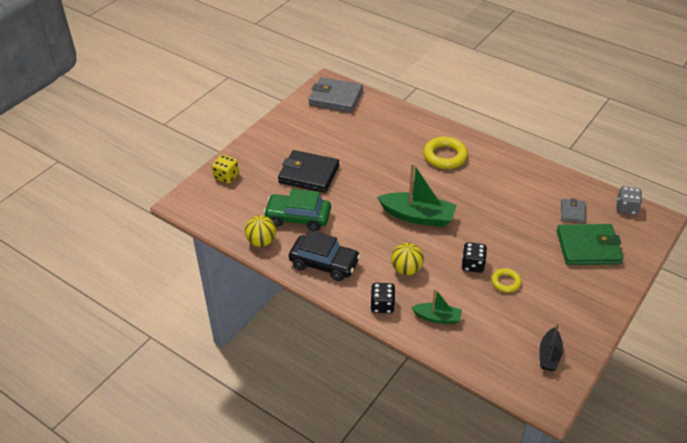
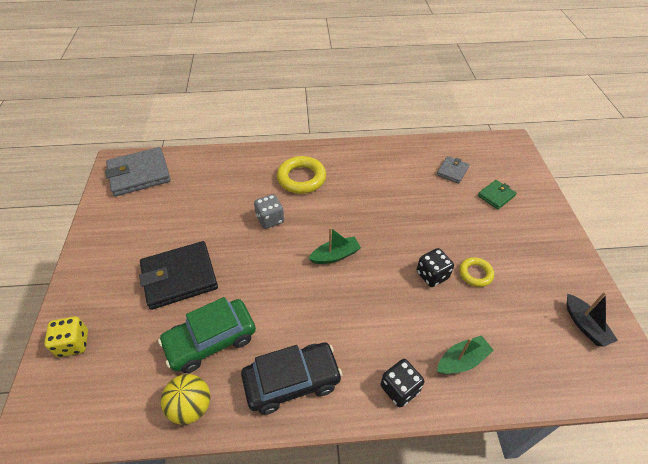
camera: 40 degrees left, 5 degrees up
green boat [377,163,457,227] -> green boat [308,227,361,264], size x0.57
yellow ball [391,243,424,275] -> none
green wallet [557,224,623,265] -> green wallet [478,180,517,209], size x0.52
grey wallet [561,198,586,223] -> grey wallet turned 60 degrees clockwise [437,156,470,184]
grey dice [616,186,642,215] -> grey dice moved to [254,194,284,229]

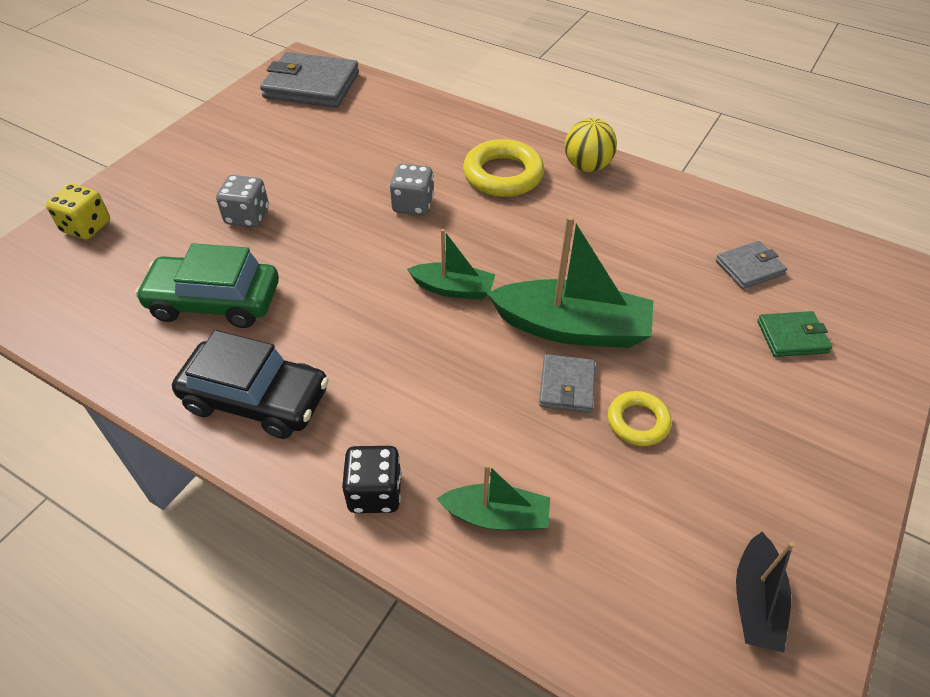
camera: 35 degrees right, 0 degrees up
black wallet [139,241,218,310] -> grey dice [216,175,269,228]
yellow ball [161,374,210,425] -> yellow ball moved to [565,118,617,172]
black dice [417,248,454,287] -> grey wallet [539,354,595,413]
none -> green boat [487,215,653,348]

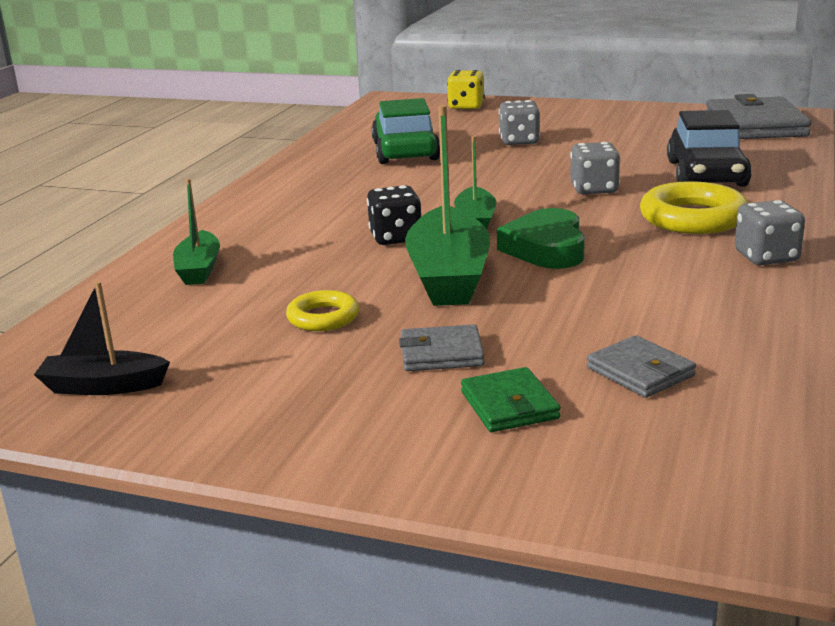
camera: 80 degrees right, 25 degrees down
black car [172,330,329,439] -> black car moved to [667,110,752,187]
black dice [342,446,402,513] -> black dice moved to [367,185,421,245]
grey wallet [539,354,595,413] -> grey wallet moved to [399,324,485,371]
yellow ball [565,118,617,172] -> grey dice [735,200,805,265]
none -> green heart [497,208,585,269]

